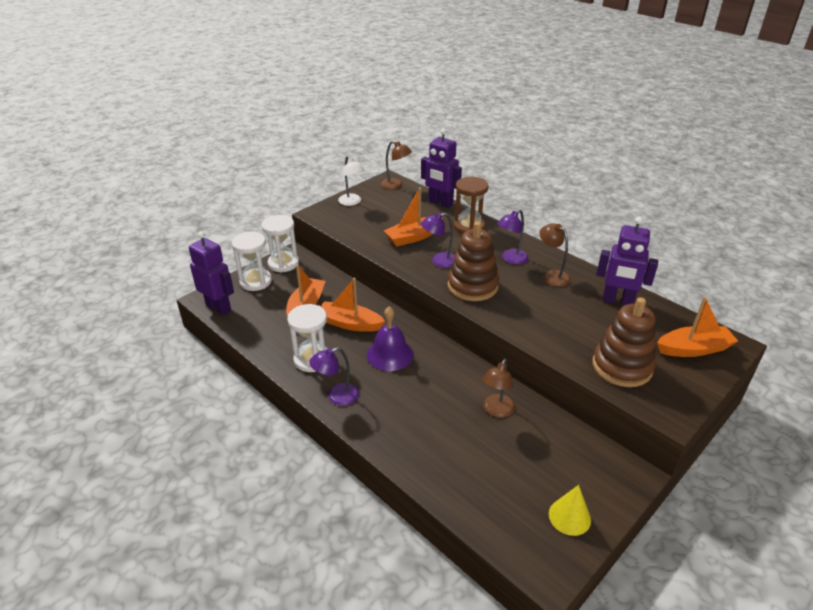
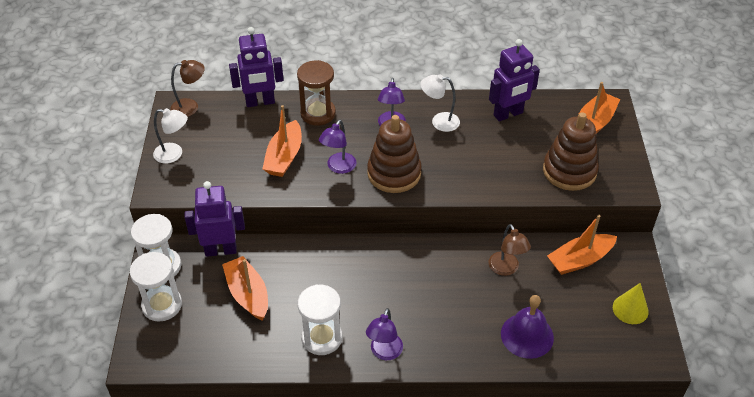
camera: 45 degrees left, 10 degrees up
purple robot [189,231,234,315] -> purple robot moved to [184,181,245,257]
orange boat [321,278,385,332] -> orange boat moved to [547,215,617,275]
purple bell [367,306,414,371] -> purple bell moved to [501,295,554,359]
brown lamp [539,223,571,287] -> white lamp [421,74,460,132]

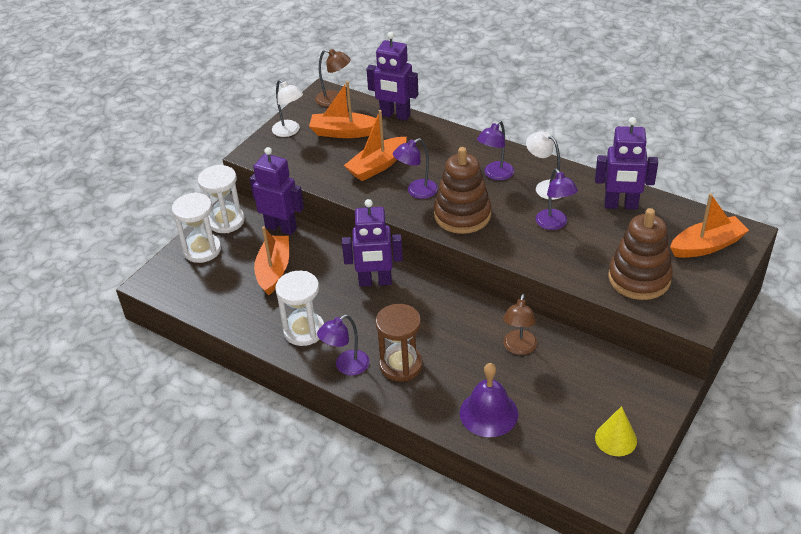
camera: 35 degrees right, 5 degrees down
brown hourglass [297,60,336,126] -> brown hourglass moved to [375,304,423,382]
orange boat [547,215,617,275] -> orange boat moved to [309,81,376,138]
none -> purple robot [342,199,403,287]
none -> purple lamp [536,169,578,230]

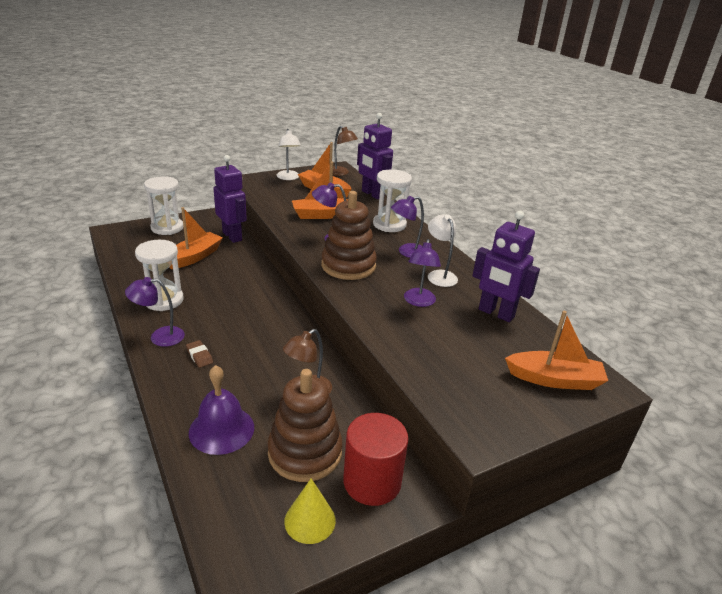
camera: 25 degrees right, 10 degrees down
white hourglass [198,165,245,233] -> white hourglass moved to [373,169,412,232]
purple robot [342,199,403,287] -> none
brown hourglass [375,304,423,382] -> brown eraser [186,340,213,368]
brown stacking toy [608,208,673,300] -> brown stacking toy moved to [267,369,343,482]
none -> red cylinder [343,413,409,506]

